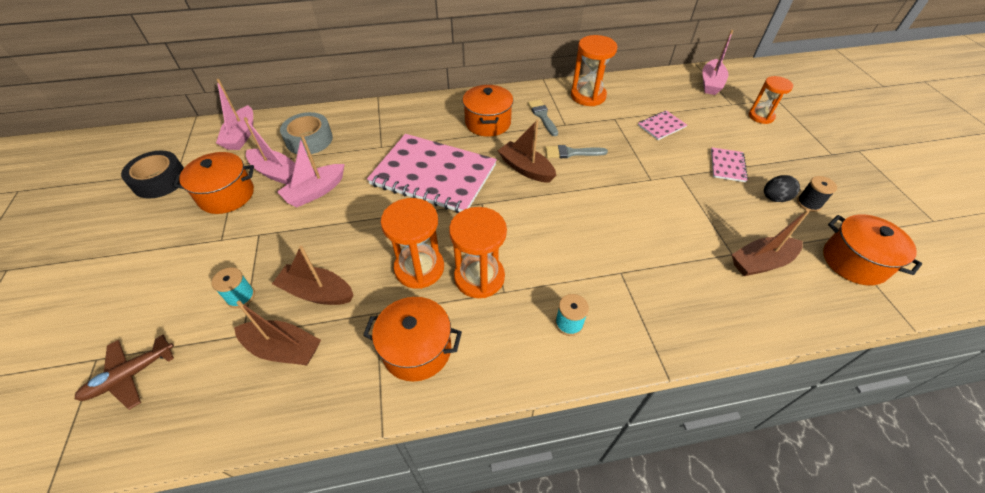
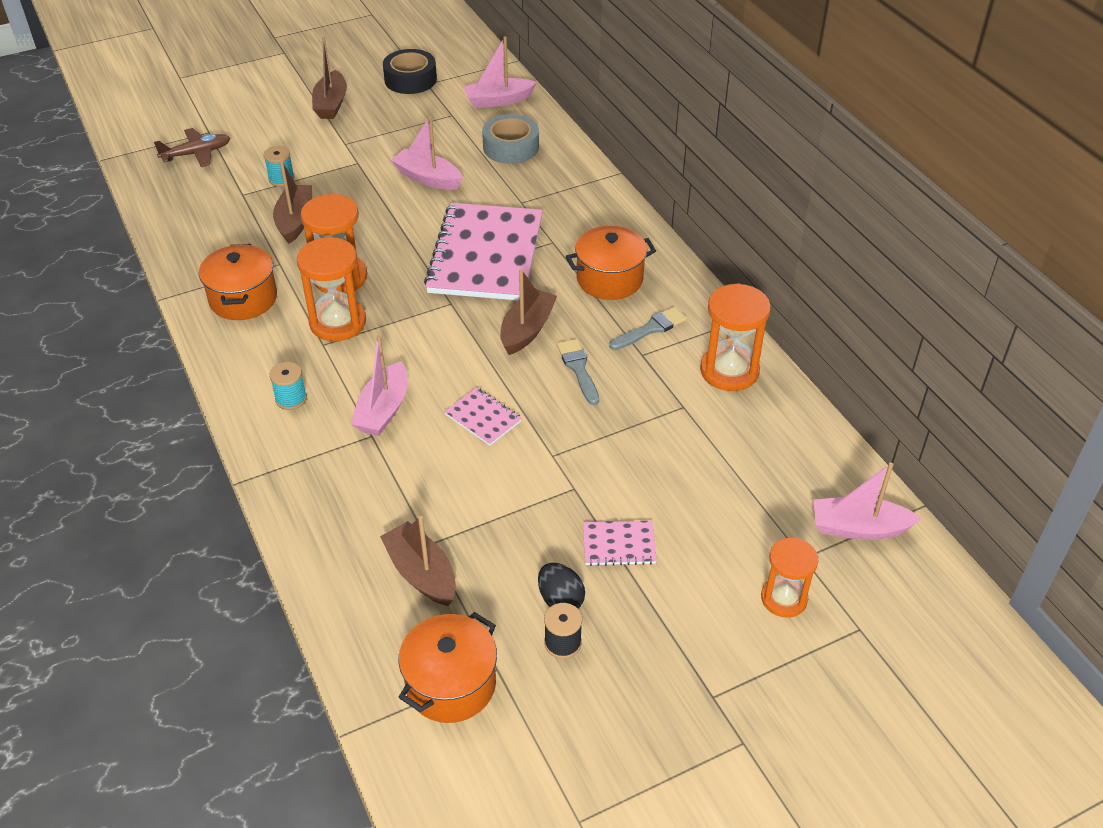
camera: 75 degrees right, 5 degrees down
brown plane [75,335,174,410] -> brown plane turned 120 degrees clockwise [154,128,230,167]
orange pot [173,152,254,214] -> none
brown boat [234,301,321,366] -> brown boat moved to [312,37,347,119]
pink boat [244,117,295,185] -> pink boat moved to [351,335,407,436]
pink notebook [638,110,687,140] -> pink notebook moved to [444,387,522,446]

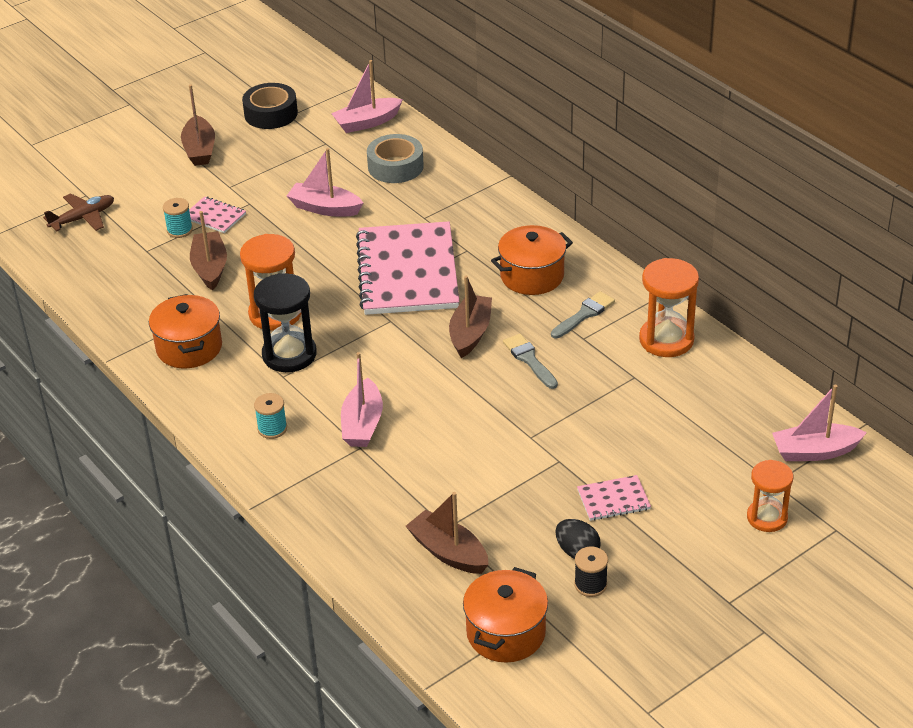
camera: 10 degrees left, 5 degrees down
orange hourglass [297,237,366,341] -> black hourglass [254,273,317,372]
pink notebook [444,387,522,446] -> pink notebook moved to [189,196,246,233]

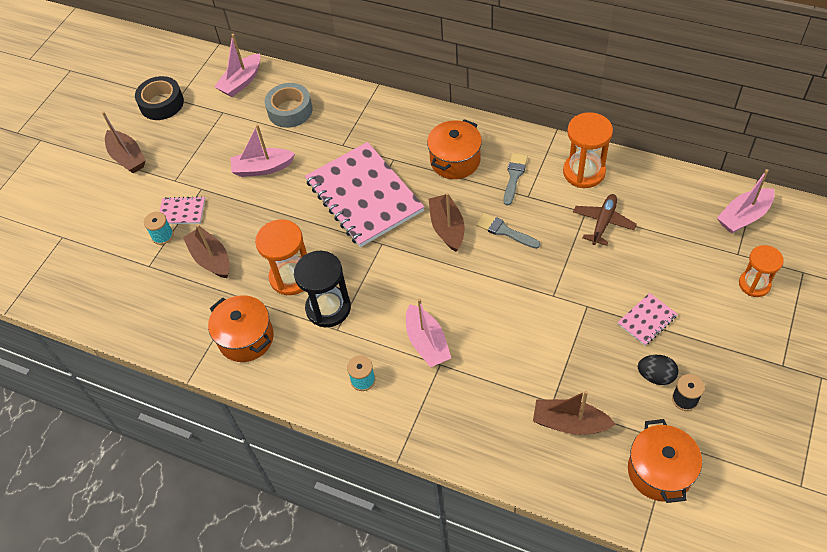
camera: 25 degrees left, 15 degrees up
brown plane [43,193,114,232] -> brown plane moved to [573,194,637,246]

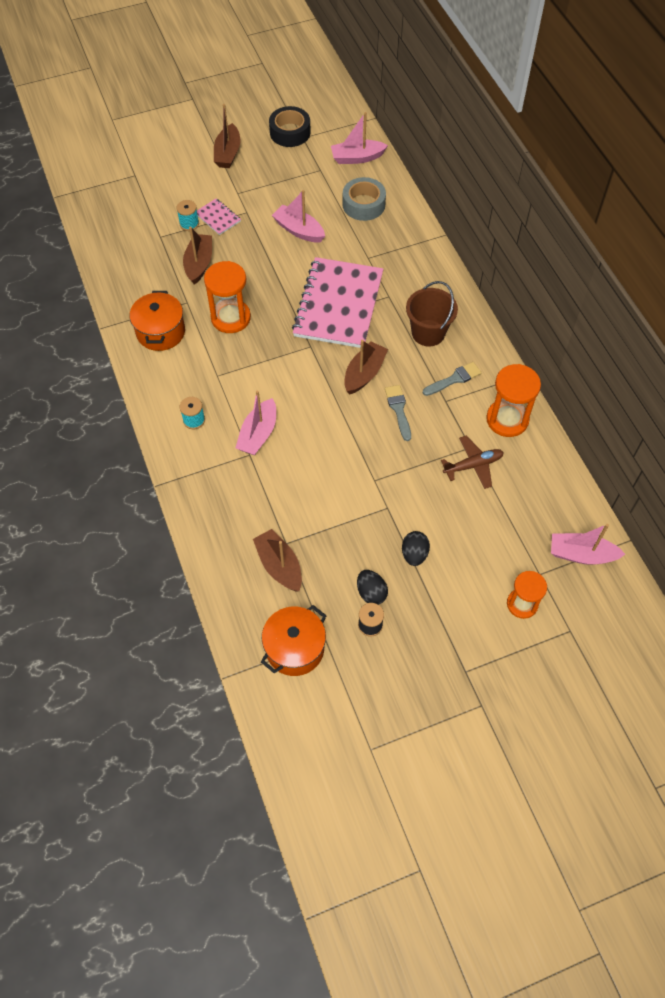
camera: 40 degrees right, 5 degrees up
black hourglass [294,251,351,327] -> none
orange pot [427,119,482,179] -> brown bucket [406,281,458,347]
pink notebook [617,293,678,346] -> black egg [402,531,430,566]

